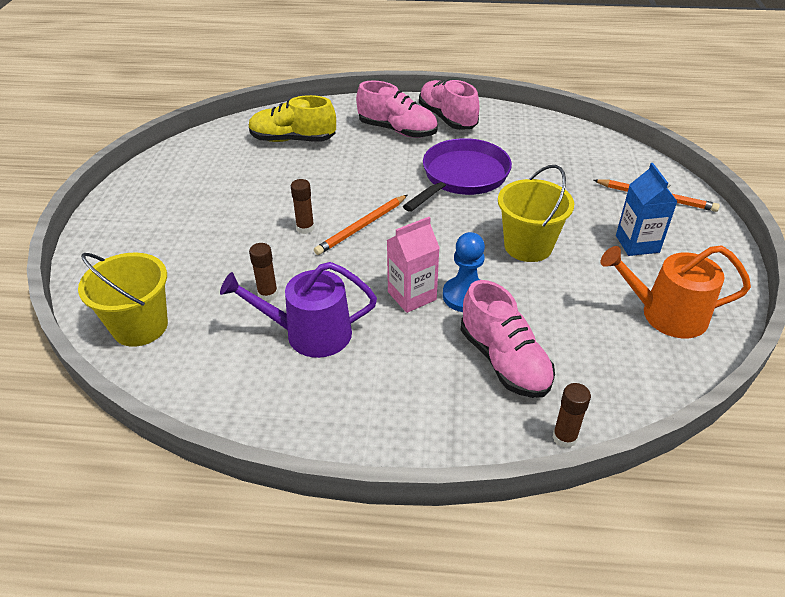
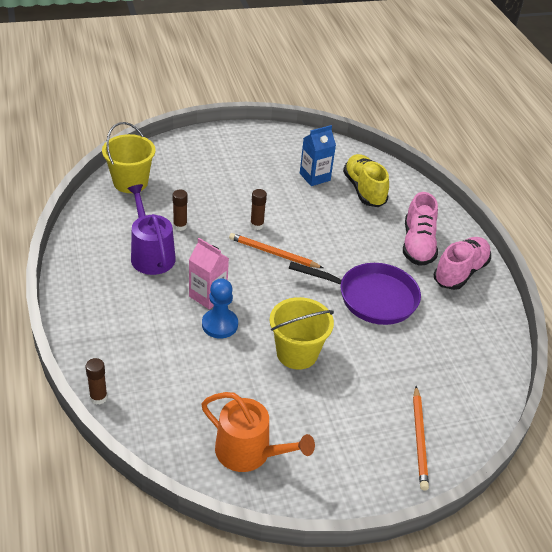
camera: 65 degrees right, 0 degrees up
pink shoe [461,280,555,398] -> none
orange watering can [601,245,751,338] -> orange watering can turned 135 degrees clockwise [201,392,315,472]
blue carton [616,163,678,256] -> blue carton moved to [300,125,336,186]

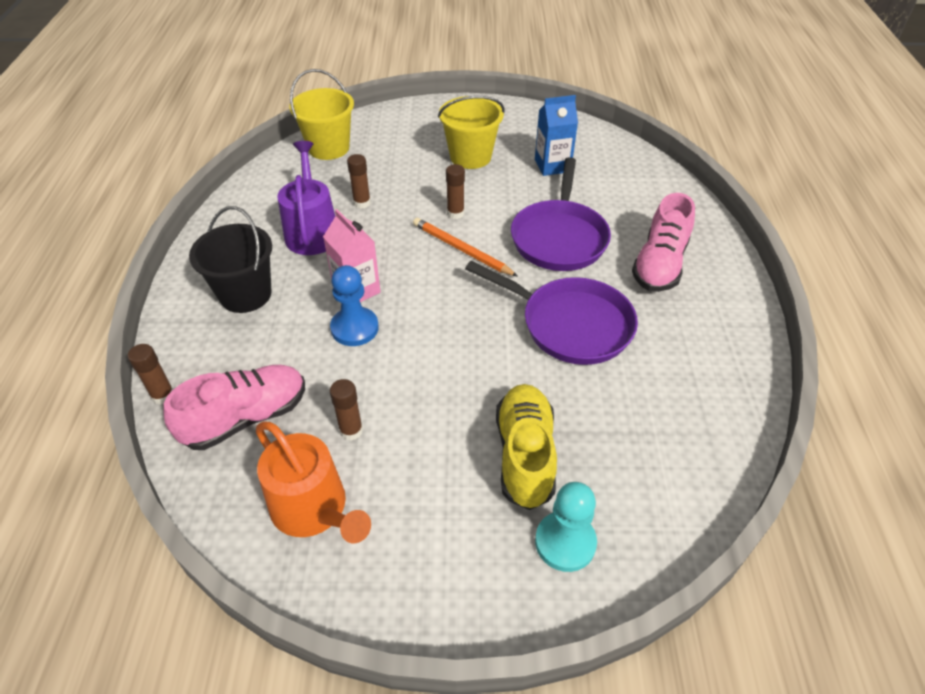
camera: 20 degrees right, 5 degrees up
yellow bucket [270,297,334,370] -> yellow bucket moved to [438,96,505,169]
yellow shoe [343,154,389,207] -> yellow shoe moved to [496,384,557,510]
orange pencil [413,386,429,490] -> turquoise pawn [535,482,597,572]
pink shoe [434,237,491,290] -> pink shoe moved to [164,365,305,450]
none -> black bucket [189,206,272,313]
none -> brown glue stick [330,379,363,441]
none -> purple pan [511,157,611,271]

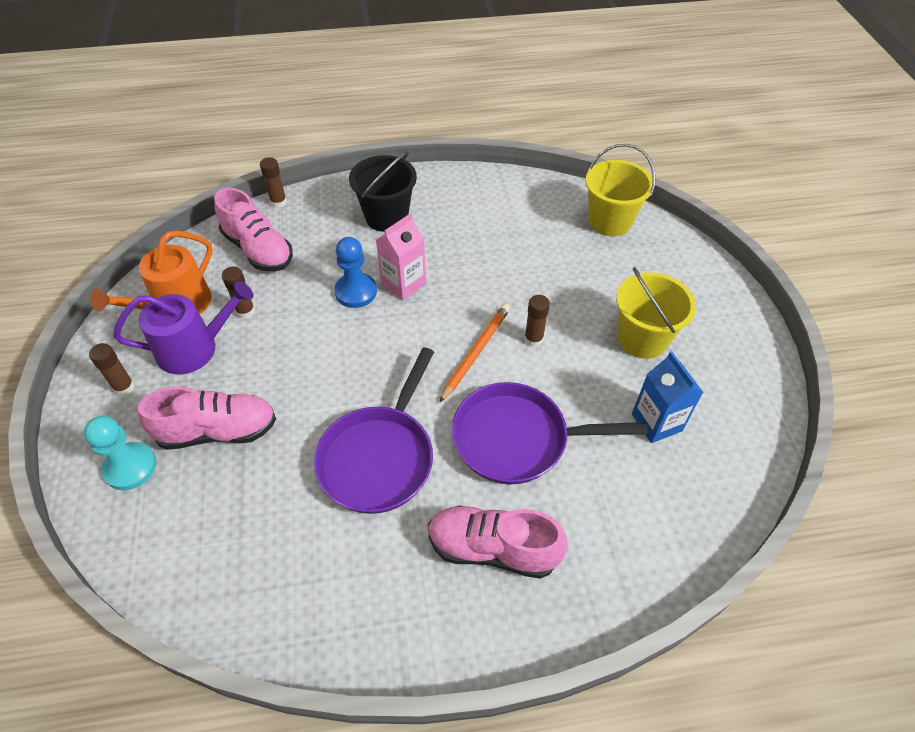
camera: 80 degrees right, 5 degrees up
purple watering can [277,141,335,255] -> purple watering can moved to [113,281,254,375]
brown glue stick [347,154,371,209] -> brown glue stick moved to [89,343,135,396]
yellow shoe [496,384,557,510] -> pink shoe [138,386,276,450]

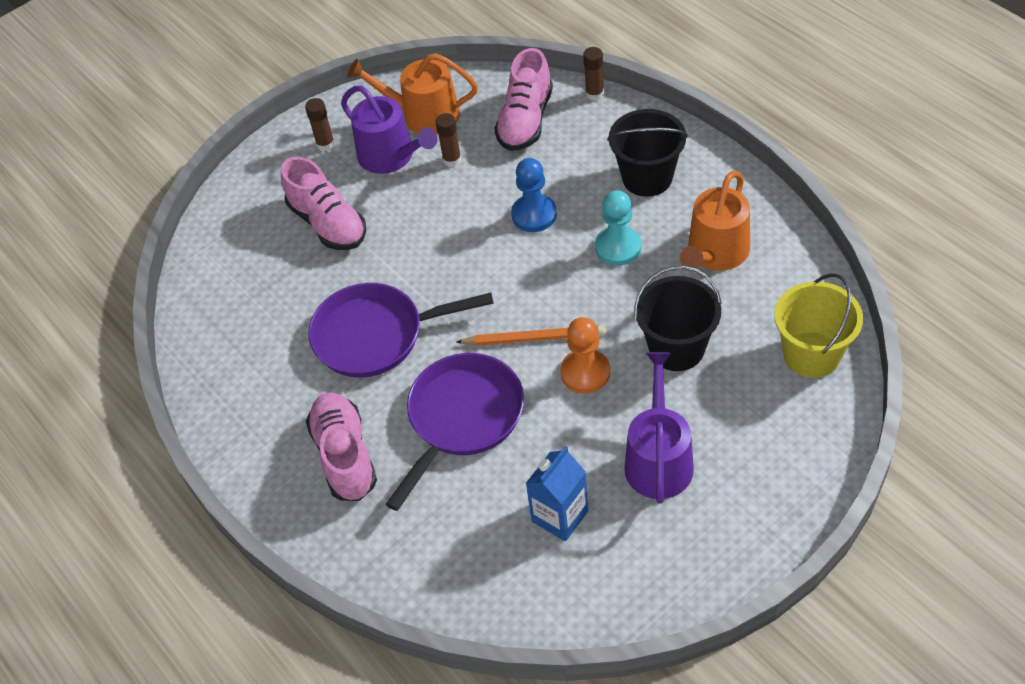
camera: 65 degrees right, 0 degrees up
turquoise pawn [84,416,156,490] -> turquoise pawn moved to [595,190,641,266]
pink carton [376,213,426,300] -> none
purple pan [452,382,648,485] -> purple pan turned 60 degrees clockwise [386,353,524,511]
brown glue stick [524,295,550,347] -> orange pawn [560,317,610,394]
yellow bucket [616,267,696,359] -> purple watering can [624,352,694,504]
none -> black bucket [634,266,722,371]
none -> orange watering can [680,171,750,271]

